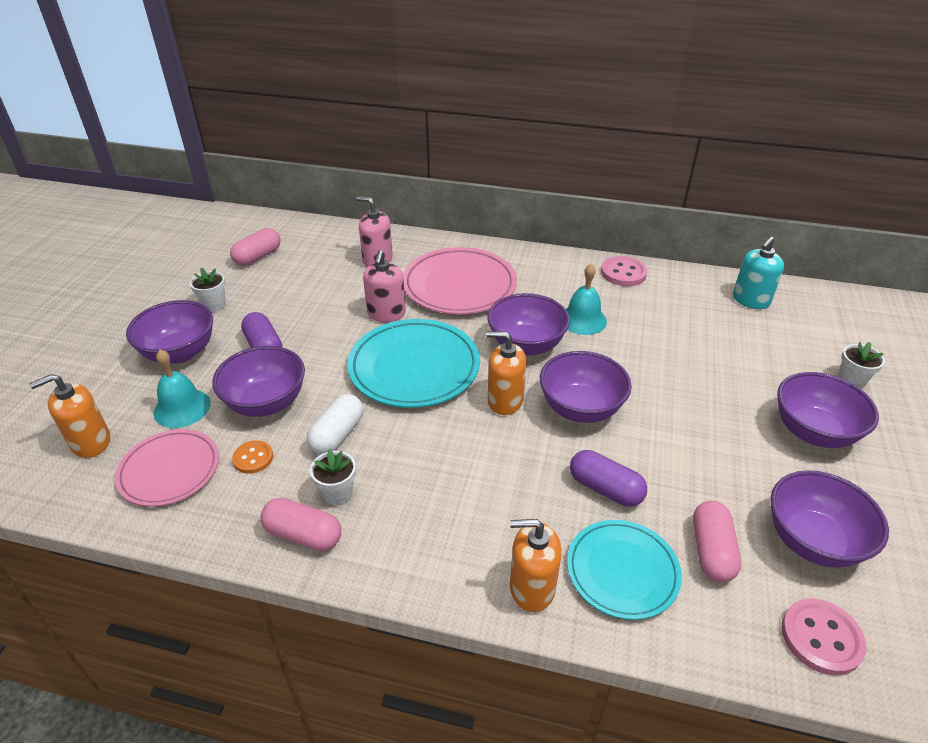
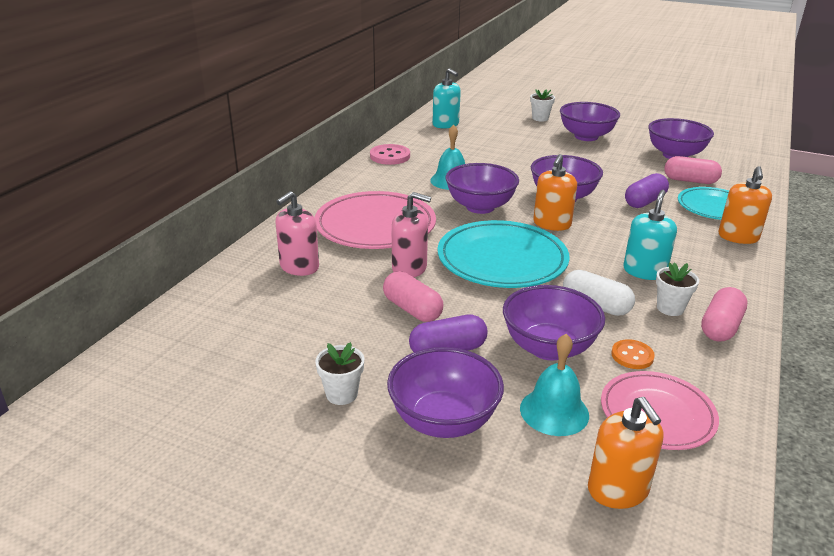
camera: 80 degrees left, 10 degrees down
pink capsule [230,228,280,266] -> pink capsule moved to [383,271,443,322]
pink button [781,598,866,676] -> none
none -> turquoise soap dispenser [623,190,677,280]

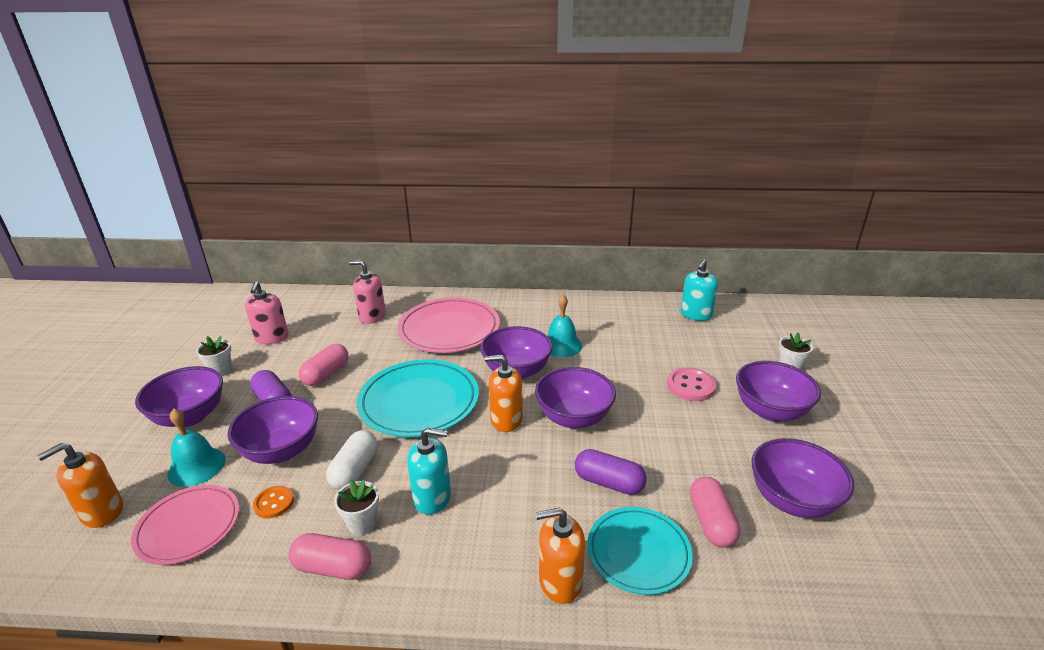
camera: 70 degrees right, 0 degrees up
pink button [370,144,410,165] -> pink button moved to [667,367,716,401]
pink soap dispenser [392,192,431,277] -> pink soap dispenser moved to [245,281,289,344]

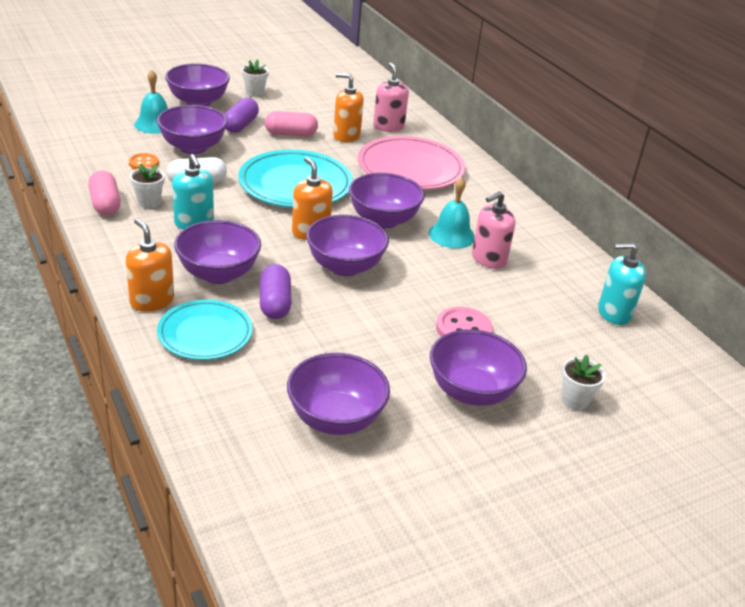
camera: 55 degrees right, 5 degrees up
orange soap dispenser [37,443,123,528] -> orange soap dispenser moved to [333,73,364,142]
pink plate [131,485,239,565] -> none
pink soap dispenser [245,281,289,344] -> pink soap dispenser moved to [472,191,516,269]
pink capsule [690,477,740,548] -> none
none -> purple bowl [174,220,261,284]

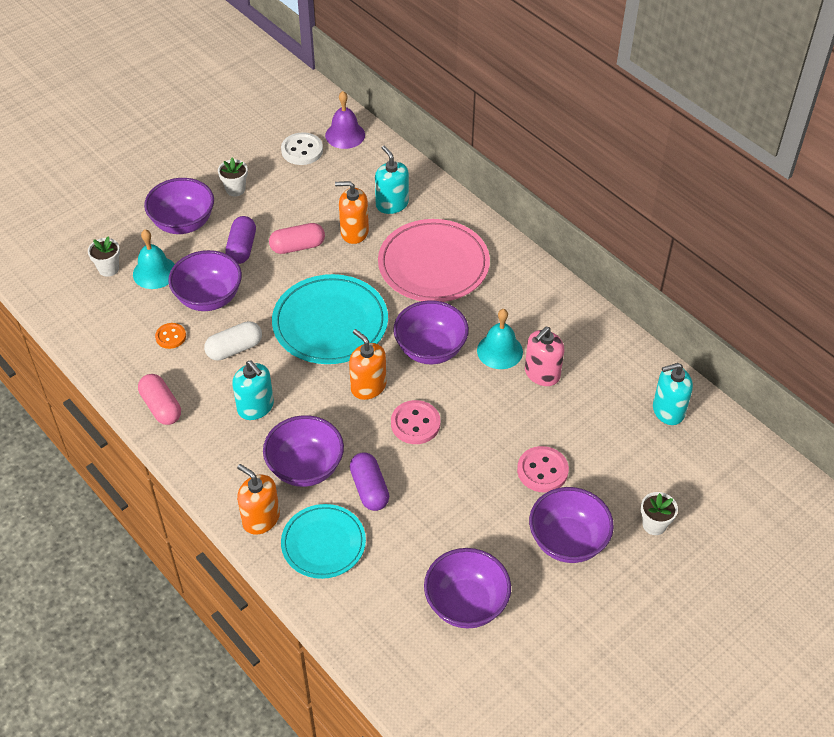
camera: 10 degrees left, 15 degrees up
white flower pot [130,163,165,208] -> white flower pot moved to [88,237,120,277]
purple bowl [306,215,389,276] -> pink button [391,400,440,444]
pink soap dispenser [373,62,409,132] -> turquoise soap dispenser [375,145,409,214]
none -> white button [281,132,323,165]
none -> purple bell [325,91,365,149]

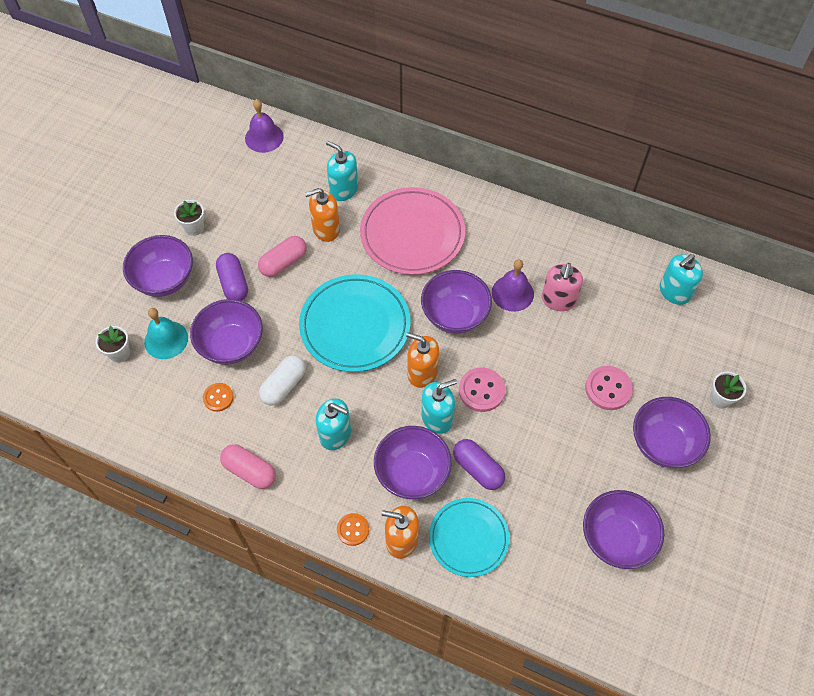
camera: 25 degrees left, 10 degrees up
white button [281,132,323,165] -> none
turquoise bell [477,309,523,369] -> purple bell [492,259,534,312]
none -> orange button [337,513,369,546]
none -> turquoise soap dispenser [421,379,457,434]

